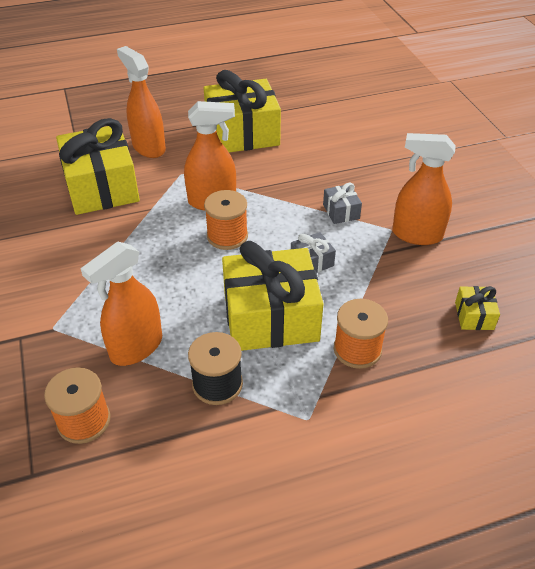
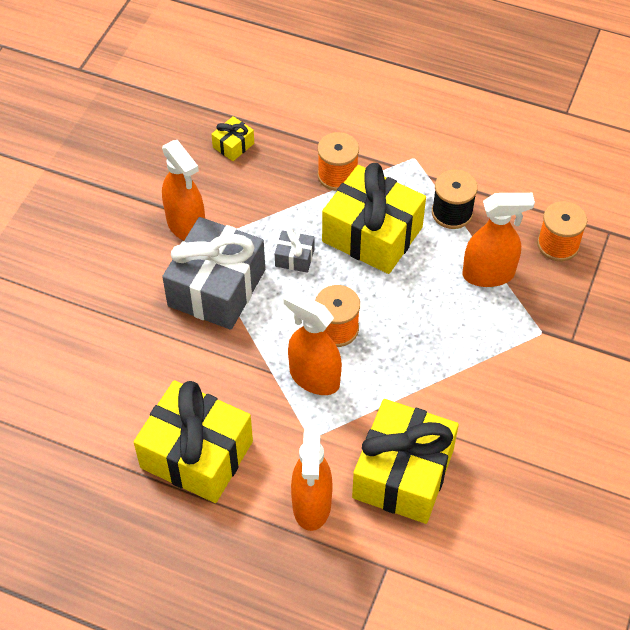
camera: 140 degrees left, 10 degrees up
grey gift [323,183,362,224] -> grey gift [162,217,265,330], size x2.33

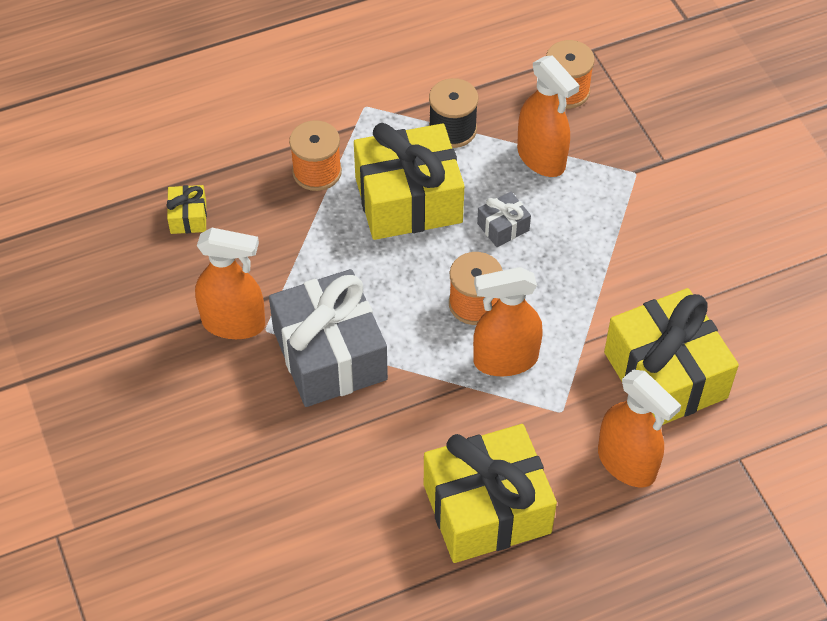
camera: 45 degrees left, 0 degrees up
grey gift [275,228,315,273] -> grey gift moved to [477,192,531,247]
orange spray bottle [463,193,535,287] -> orange spray bottle turned 105 degrees clockwise [517,55,579,177]

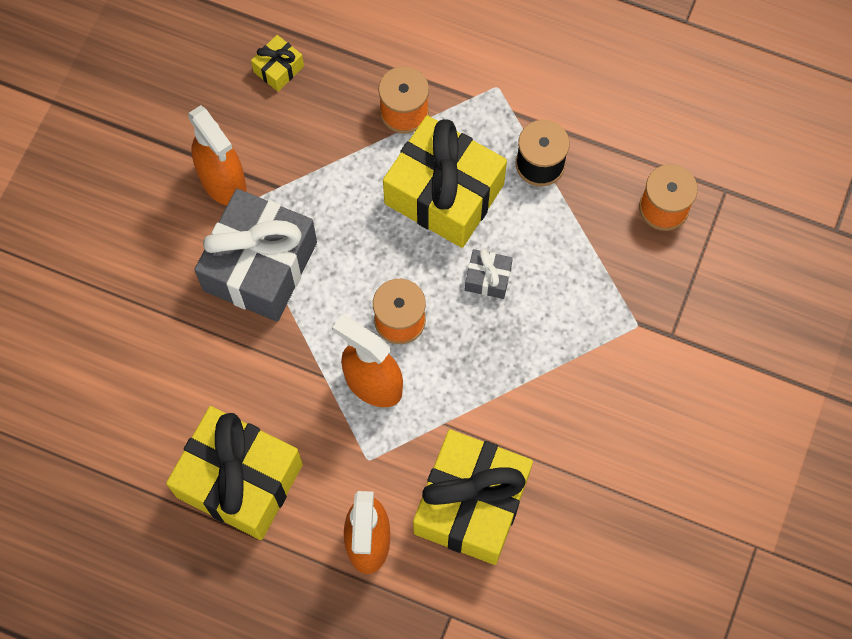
camera: 45 degrees right, 15 degrees up
orange spray bottle [517,55,579,177] -> none

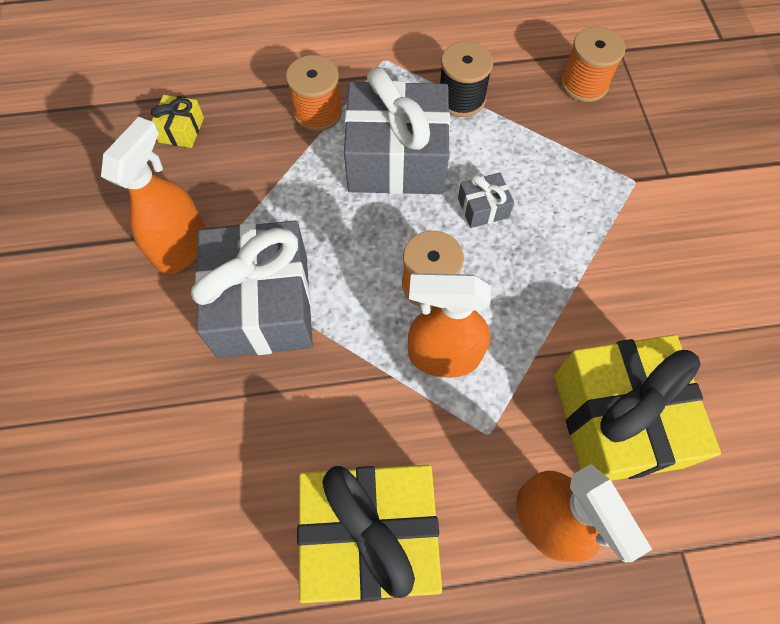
camera: 30 degrees left, 5 degrees down
orange spray bottle [188,105,247,205] -> orange spray bottle turned 90 degrees counterclockwise [101,117,205,275]
yellow gift [383,115,507,248] -> grey gift [344,67,450,194]

